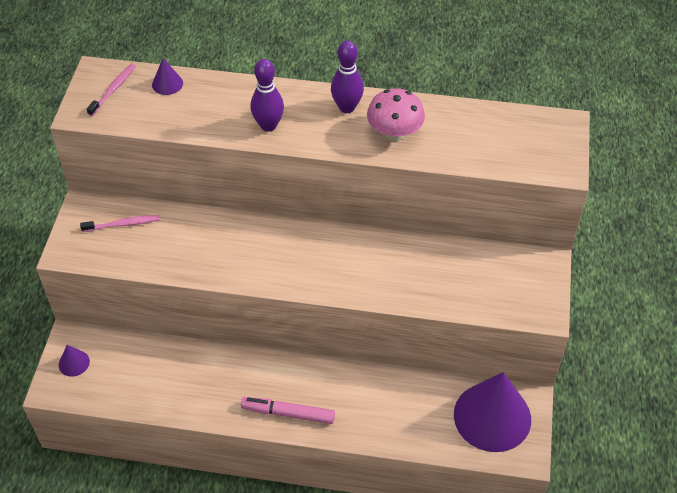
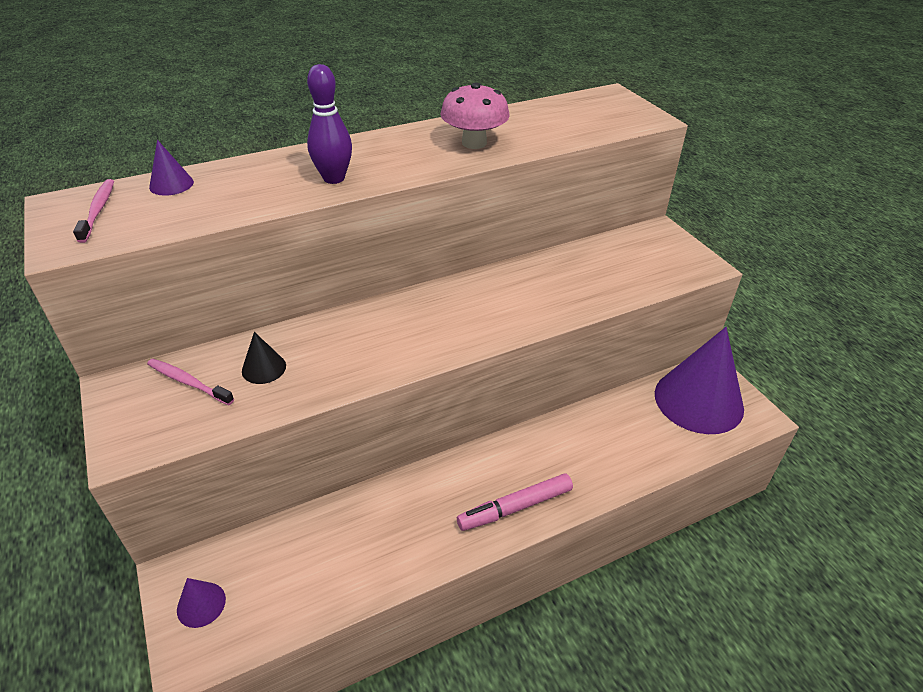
camera: 35 degrees left, 10 degrees down
pink toothbrush [80,215,159,232] -> pink toothbrush turned 105 degrees counterclockwise [147,359,234,405]
purple bowling pin [331,41,364,113] -> none
none -> black cone [242,332,286,384]

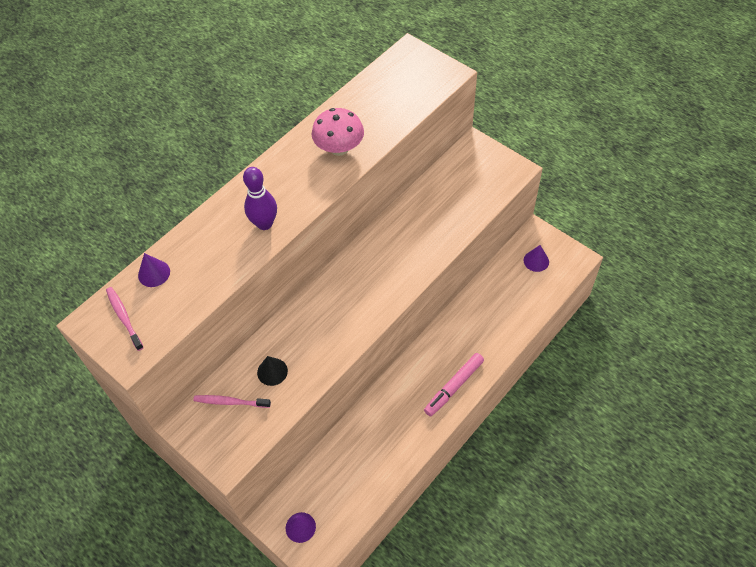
camera: 20 degrees left, 15 degrees up
purple cone [655,327,744,434] -> purple cone [523,245,549,272], size x0.41

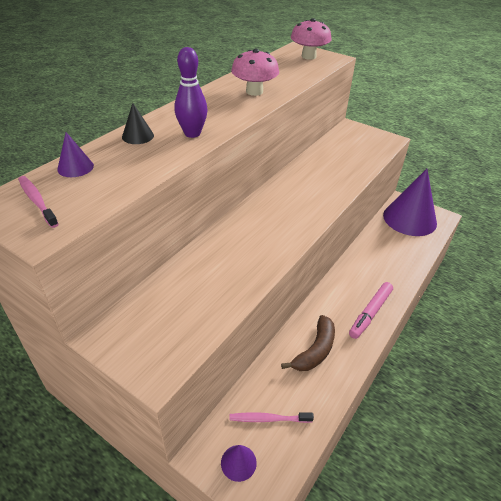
camera: 10 degrees left, 15 degrees down
pink toothbrush [193,395,271,408] -> pink toothbrush moved to [229,412,314,423]
black cone [257,356,288,386] -> black cone moved to [122,103,154,144]
purple cone [523,245,549,272] -> purple cone [383,169,437,236], size x2.43
none -> brown banana [281,315,335,371]
none -> pink mushroom [291,18,331,60]

